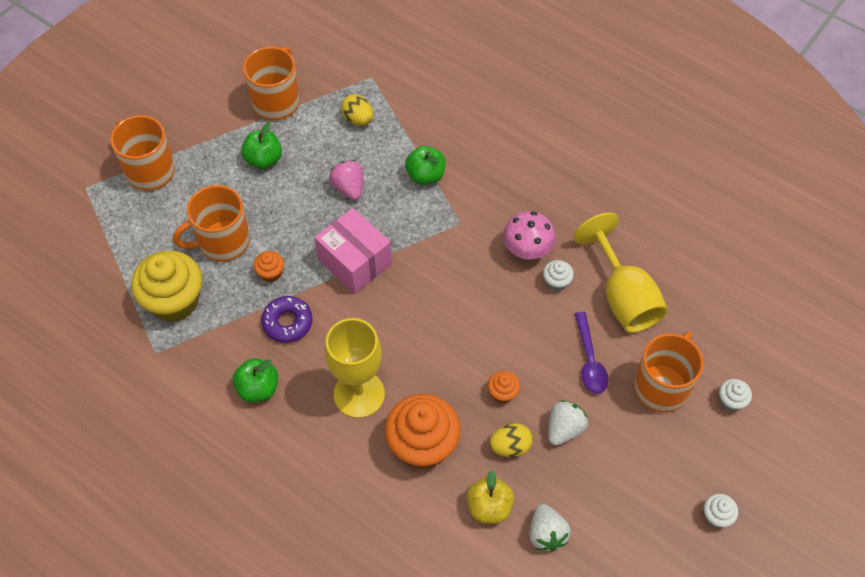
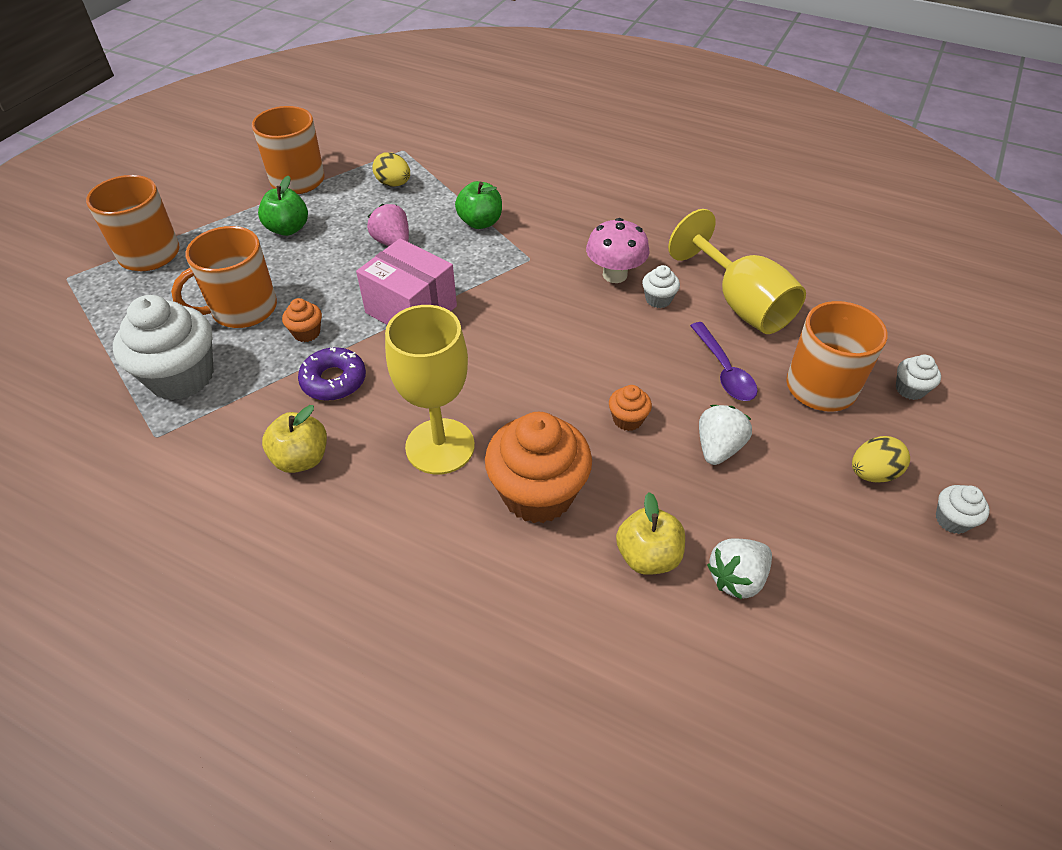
camera: 10 degrees left, 10 degrees down
yellow cupcake [131,250,202,322] -> white cupcake [113,295,214,400]
green apple [233,358,278,402] -> yellow apple [262,405,327,473]
yellow egg [489,423,533,457] -> yellow egg moved to [852,436,910,483]
white strawberry [529,504,571,552] -> white strawberry turned 75 degrees clockwise [707,538,772,600]

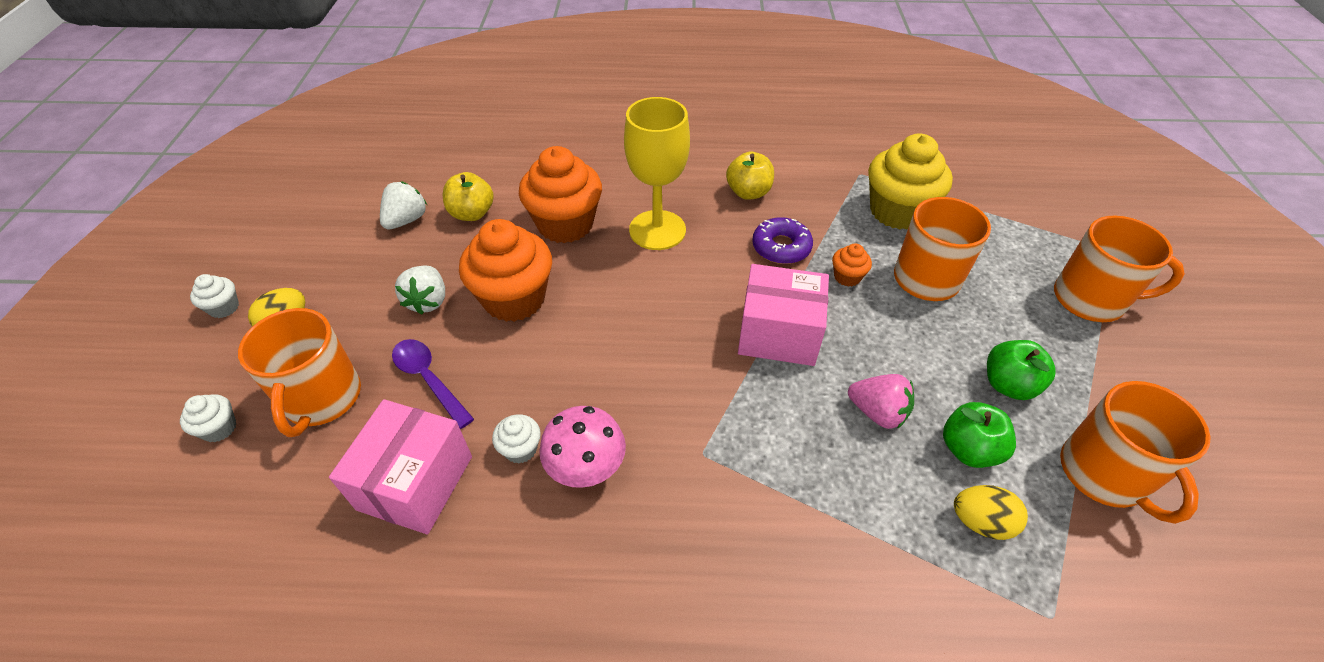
camera: 155 degrees right, 0 degrees up
white cupcake [113,295,214,400] -> yellow cupcake [868,133,953,229]
green apple [455,181,502,229] -> green apple moved to [943,402,1016,468]
orange cupcake [609,385,652,431] -> orange cupcake [459,219,552,322], size x2.24
yellow goblet [668,209,806,334] -> pink box [329,399,472,534]

